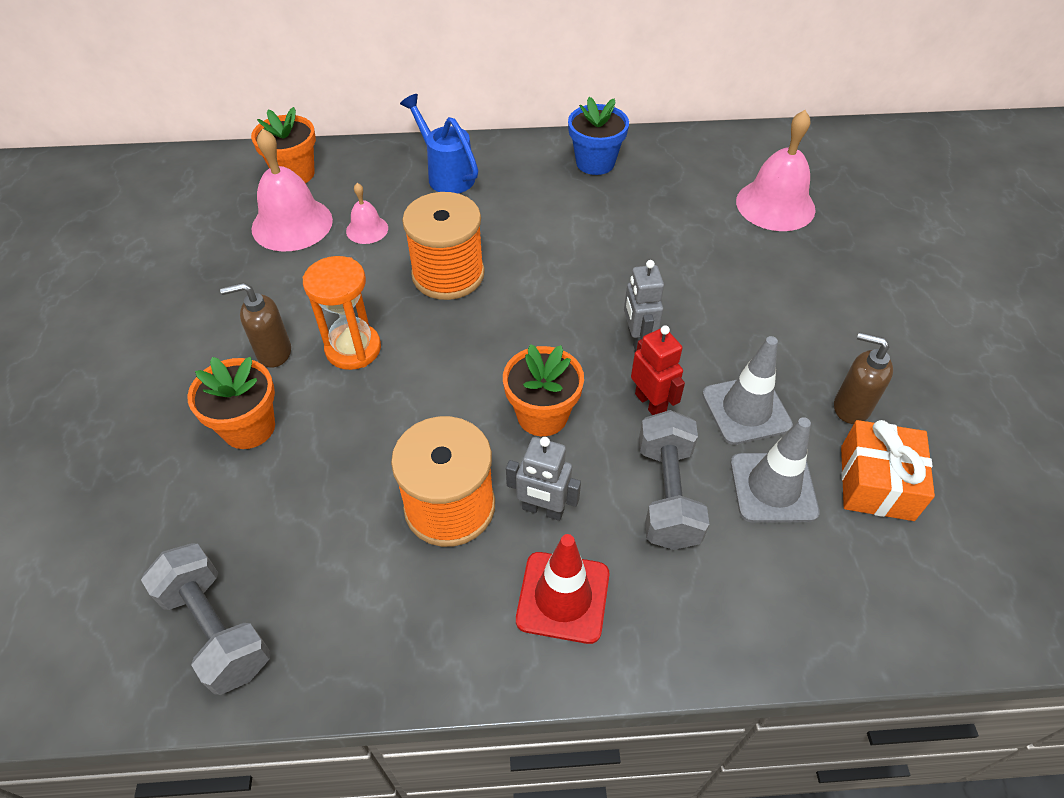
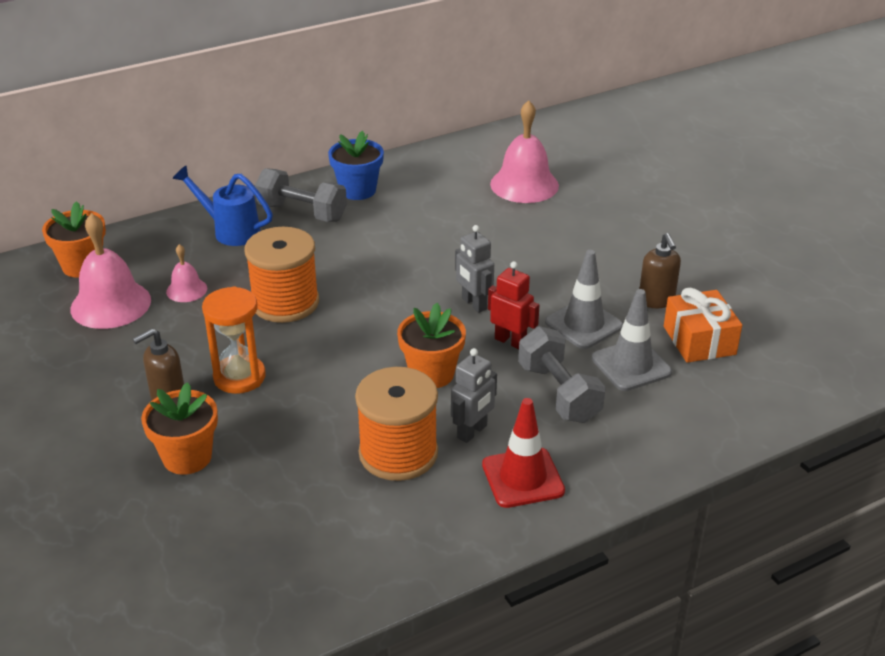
camera: 25 degrees left, 15 degrees down
grey dumbbell [141,543,271,695] -> grey dumbbell moved to [255,168,347,222]
grey robot [506,437,581,521] -> grey robot turned 45 degrees counterclockwise [451,348,497,443]
brown soap dispenser [834,332,893,424] -> brown soap dispenser turned 105 degrees counterclockwise [640,233,681,308]

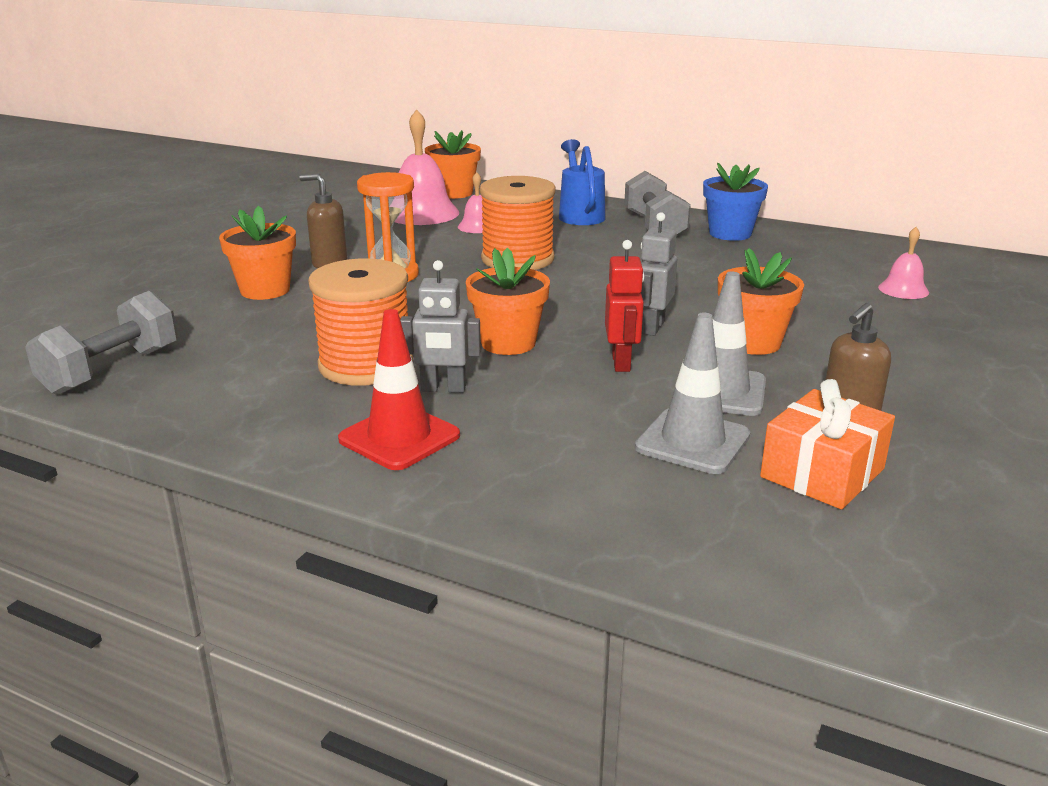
camera: 55 degrees right, 10 degrees down
pink bell [490,100,559,203] -> pink bell [878,227,929,299], size x0.52
grey dumbbell [518,326,606,423] -> grey dumbbell moved to [25,291,178,395]
none -> orange flower pot [718,248,804,355]

